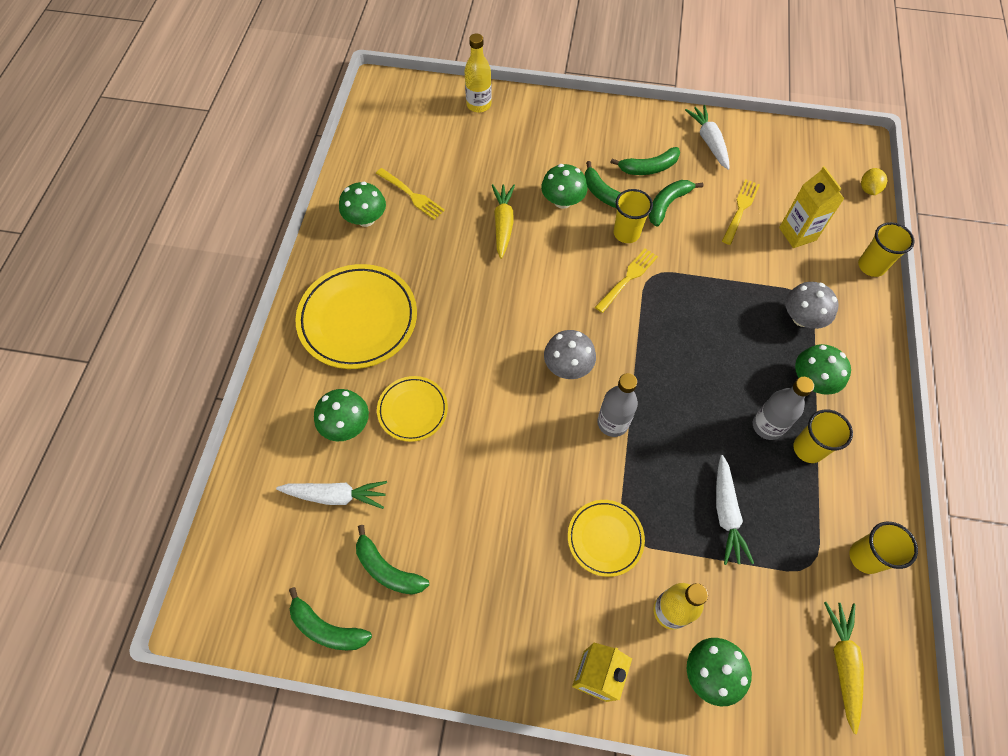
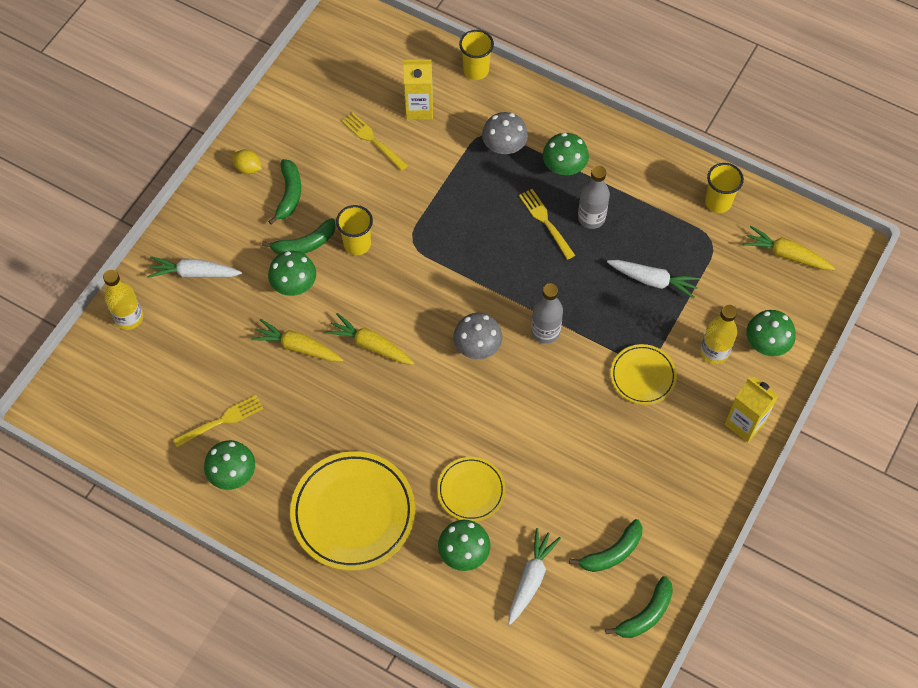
camera: 70 degrees left, 0 degrees up
yellow fork [595,248,658,313] -> yellow fork moved to [519,189,575,260]
green banana [649,180,704,227] -> none
white carrot [685,105,730,170] -> white carrot moved to [147,256,242,278]
yellow cup [793,409,853,463] -> none
yellow lemon [861,168,887,195] -> yellow lemon moved to [232,150,262,174]
none -> yellow carrot [325,313,414,365]

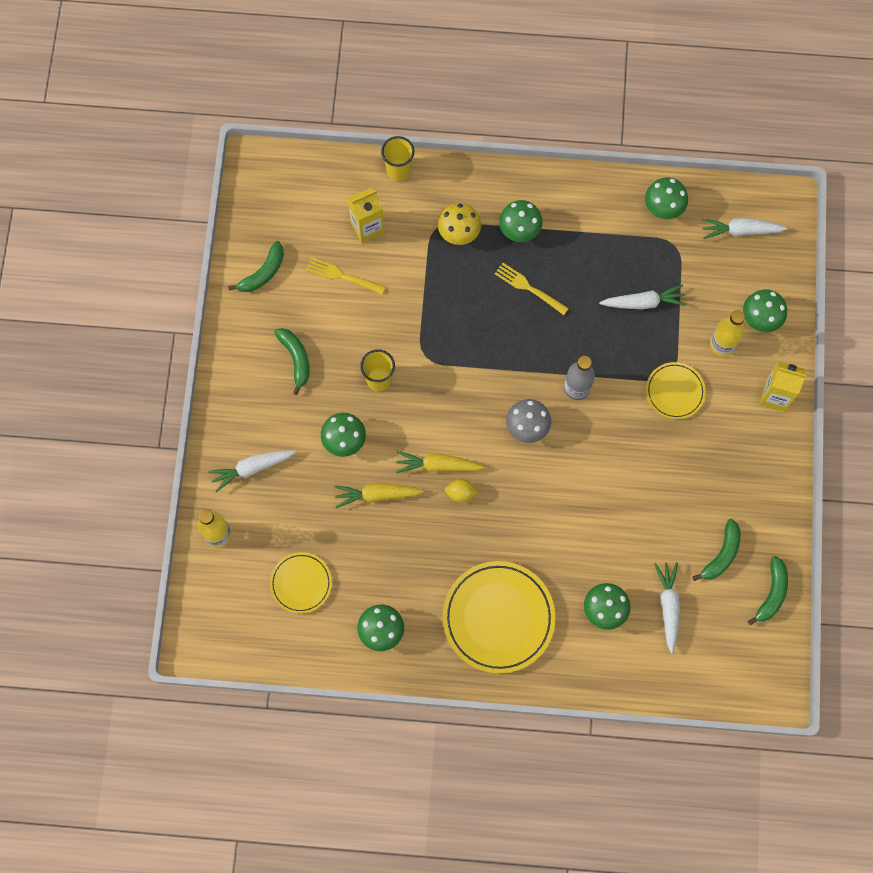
camera: 25 degrees left, 10 degrees up
yellow fork [173,395,263,447] -> none
yellow lemon [232,150,262,174] -> yellow lemon moved to [445,479,478,503]
green banana [262,218,336,255] -> green banana moved to [228,241,284,292]
yellow plate [437,457,506,522] -> yellow plate moved to [270,552,332,614]
grey mushroom [482,112,528,154] -> yellow mushroom [438,203,481,245]
grey bottle [578,166,610,229] -> none
yellow cup [705,163,744,213] -> green mushroom [645,177,688,219]
yellow carrot [743,226,835,270] -> white carrot [702,218,788,239]

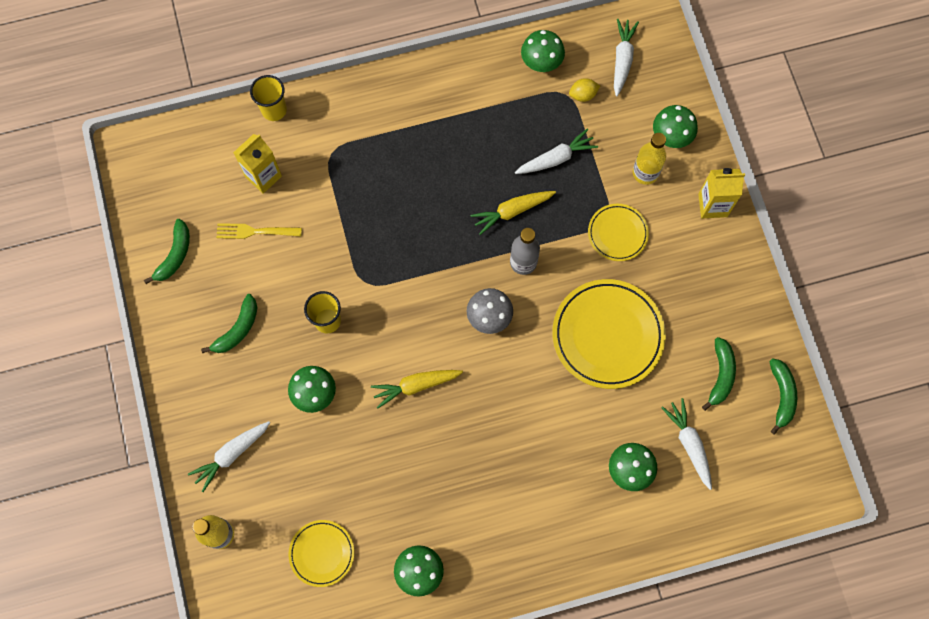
camera: 20 degrees left, 0 degrees up
green banana [274,328,310,395] -> green banana turned 75 degrees clockwise [201,294,258,353]
yellow carrot [334,483,424,508] -> yellow carrot moved to [470,191,556,235]
yellow mushroom [438,203,481,245] -> none
yellow plate [443,561,555,674] -> yellow plate moved to [552,279,666,389]
yellow lemon [445,479,478,503] -> yellow lemon moved to [569,78,600,102]
yellow fork [495,263,569,315] -> none
green mushroom [499,200,543,242] -> none
white carrot [702,218,788,239] -> white carrot turned 120 degrees clockwise [614,19,639,96]

